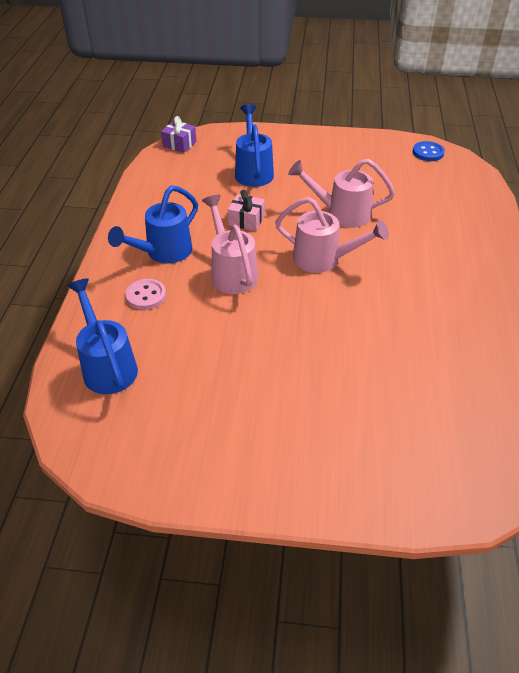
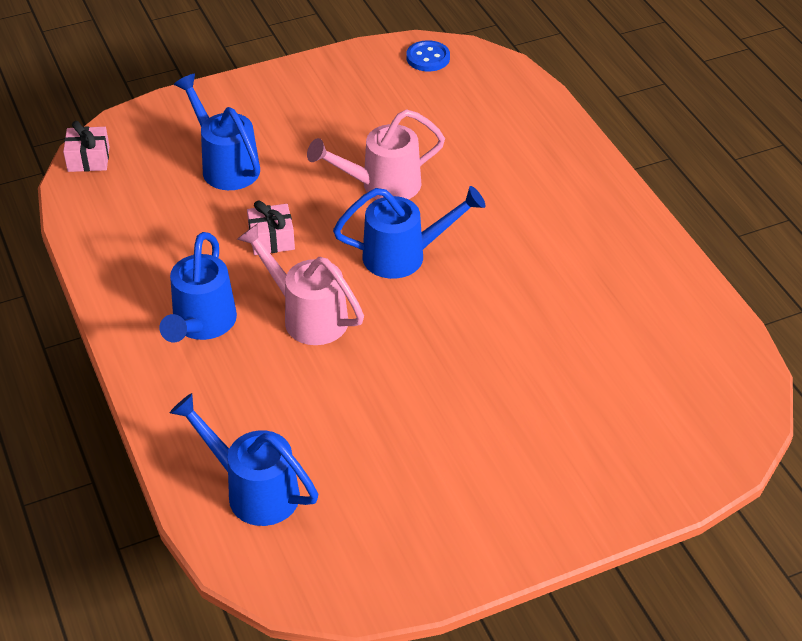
camera: 30 degrees left, 0 degrees up
pink button [125,279,166,310] -> none
purple gift [161,116,196,153] -> pink gift [63,121,110,172]
pink watering can [275,197,389,273] -> blue watering can [333,186,486,279]

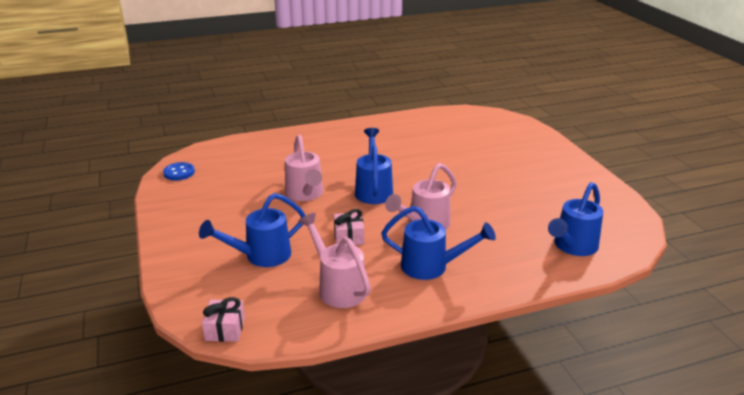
camera: 85 degrees left, 15 degrees down
none -> pink watering can [298,213,371,308]

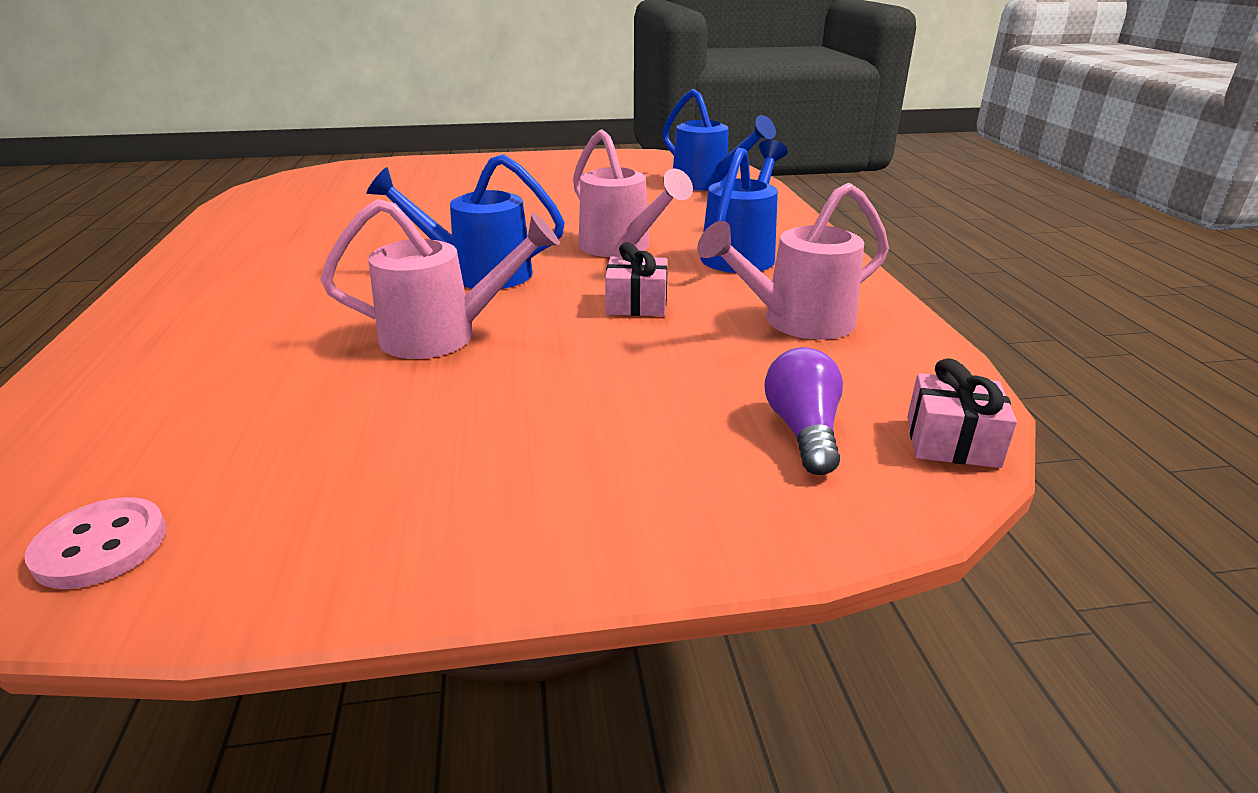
camera: 80 degrees left, 0 degrees up
blue button [163,162,195,180] -> pink button [25,497,166,589]
blue watering can [199,193,306,267] -> none
none -> purple light bulb [765,347,843,475]

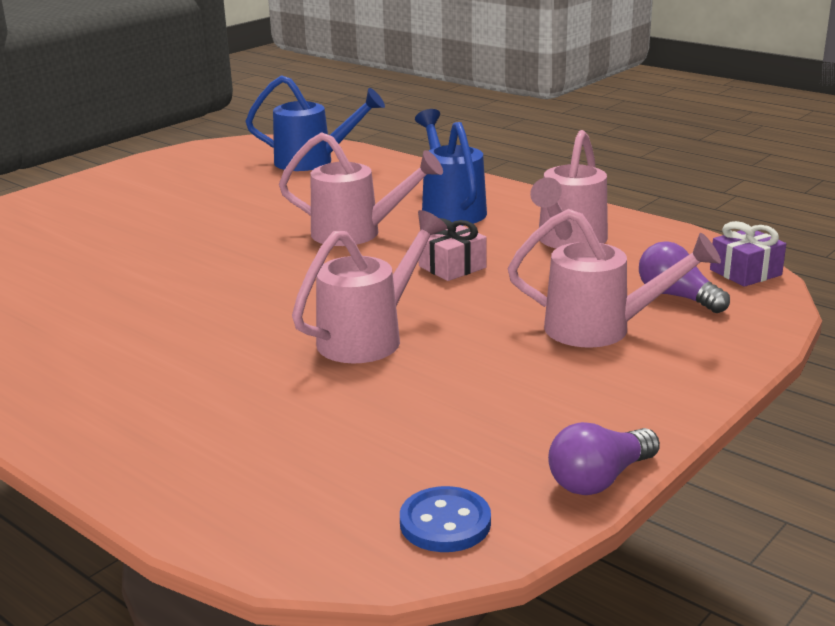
camera: 40 degrees left, 5 degrees down
pink button [25,497,166,589] -> blue button [400,486,491,552]
blue watering can [366,154,565,289] -> none
pink gift [907,358,1017,468] -> purple gift [710,221,786,287]
none -> pink watering can [508,209,721,348]
none -> purple light bulb [548,422,660,495]

